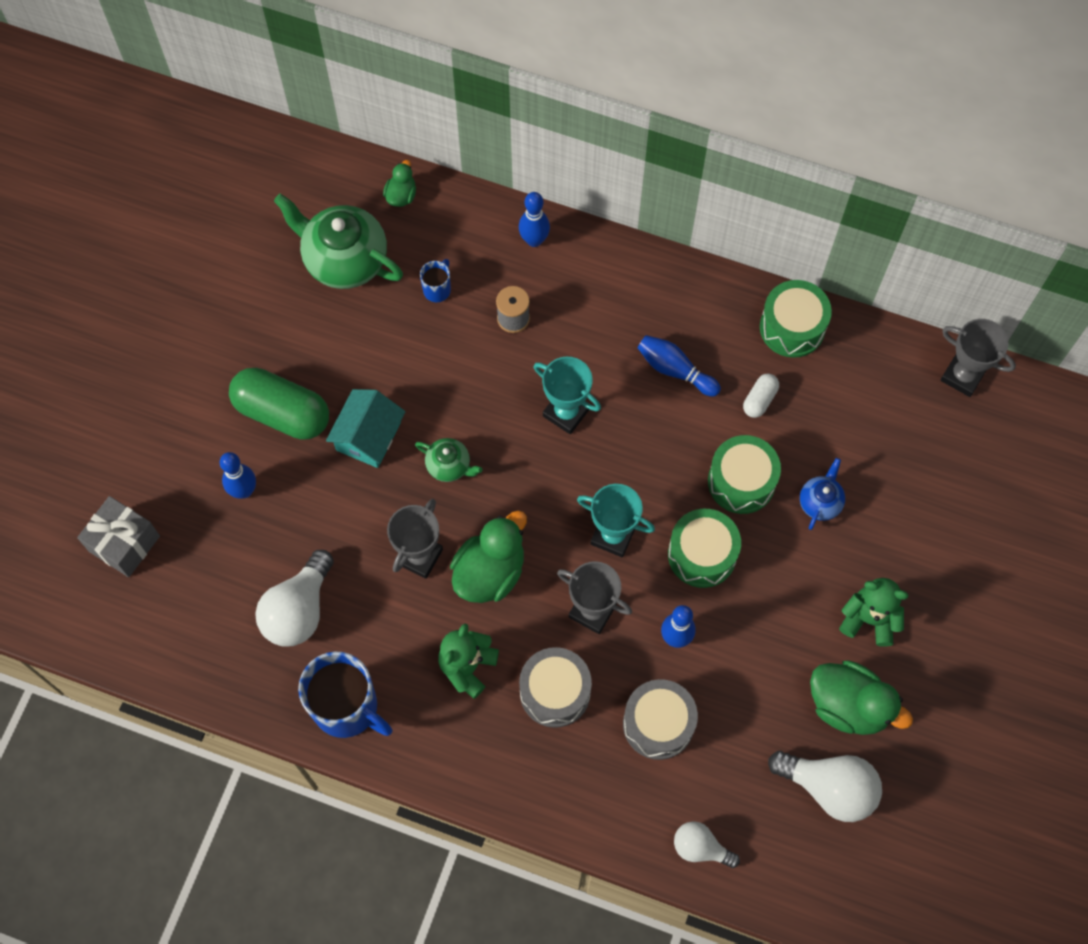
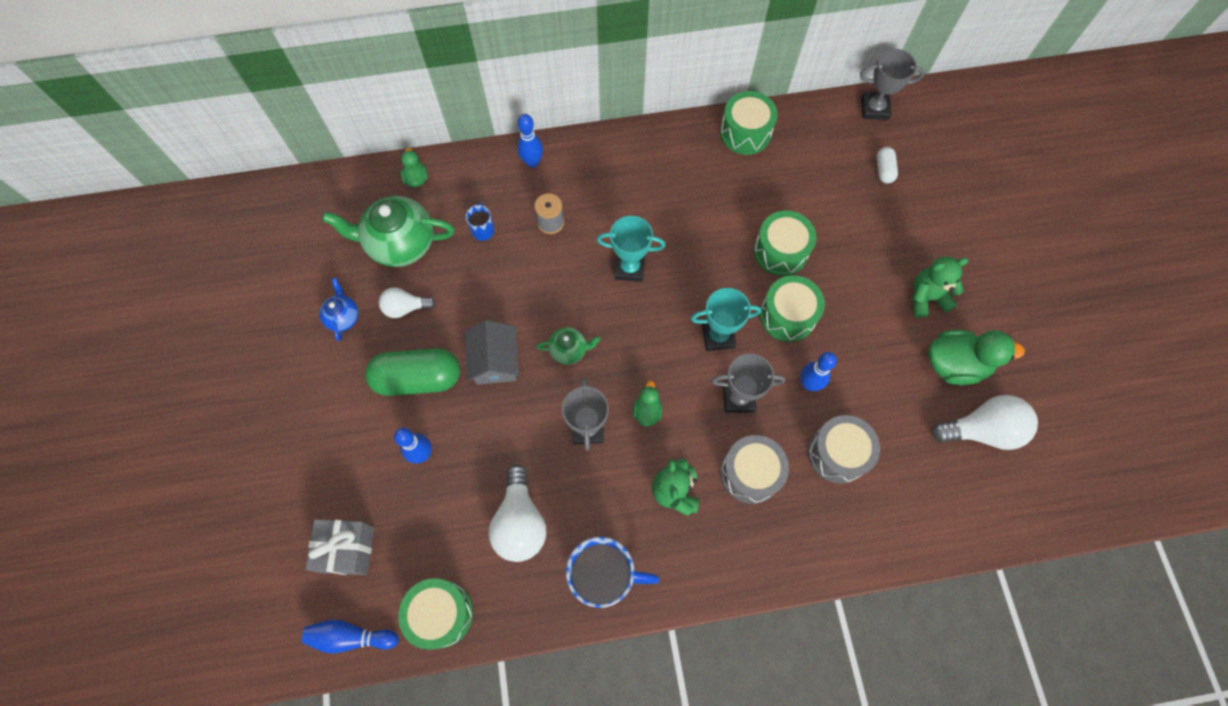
camera: 30 degrees left, 0 degrees up
turquoise house [326,389,406,468] -> grey house [465,320,519,385]
green duck [450,510,527,603] -> green duck [633,381,662,427], size x0.52
blue bowling pin [637,335,721,397] -> blue bowling pin moved to [302,620,399,653]
white light bulb [674,821,740,868] -> white light bulb moved to [379,288,436,318]
white capsule [743,374,779,418] -> white capsule moved to [877,147,898,184]
blue teapot [800,458,845,530] -> blue teapot moved to [319,278,359,341]
none -> green drum [398,578,473,650]

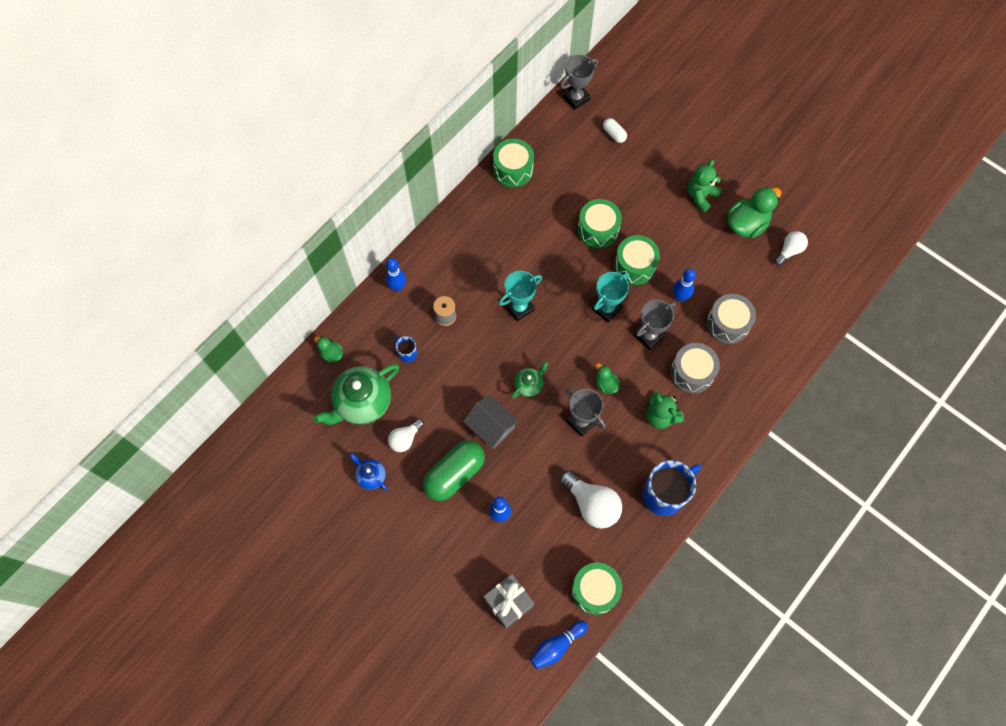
camera: 40 degrees left, 0 degrees up
white light bulb [932,395,1038,450] -> white light bulb [775,231,808,265], size x0.60

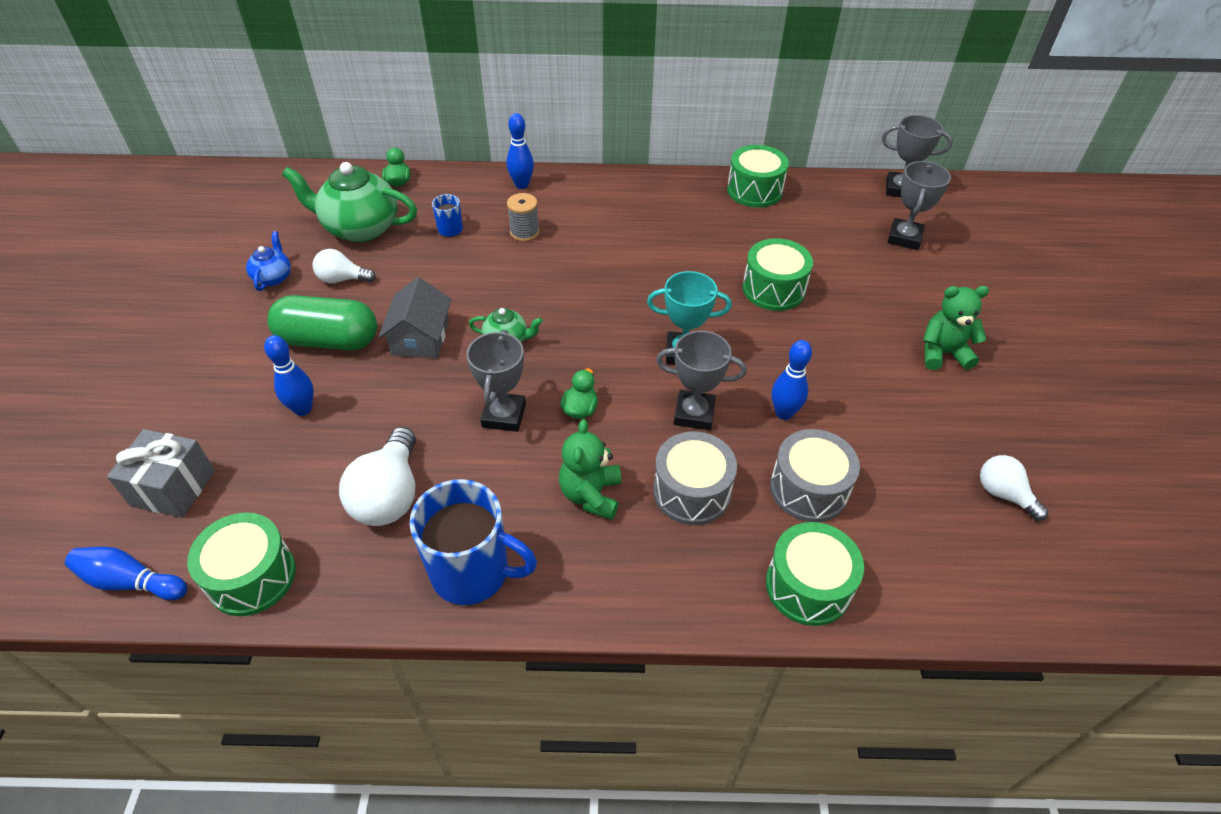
camera: 50 degrees right, 20 degrees down
turquoise trophy [499,271,542,321] -> none
white capsule [603,118,627,143] -> grey trophy [887,161,951,250]
green drum [614,235,660,285] -> green drum moved to [766,522,864,626]
green duck [727,187,781,238] -> none
white light bulb [775,231,808,265] -> white light bulb turned 135 degrees counterclockwise [980,455,1048,521]

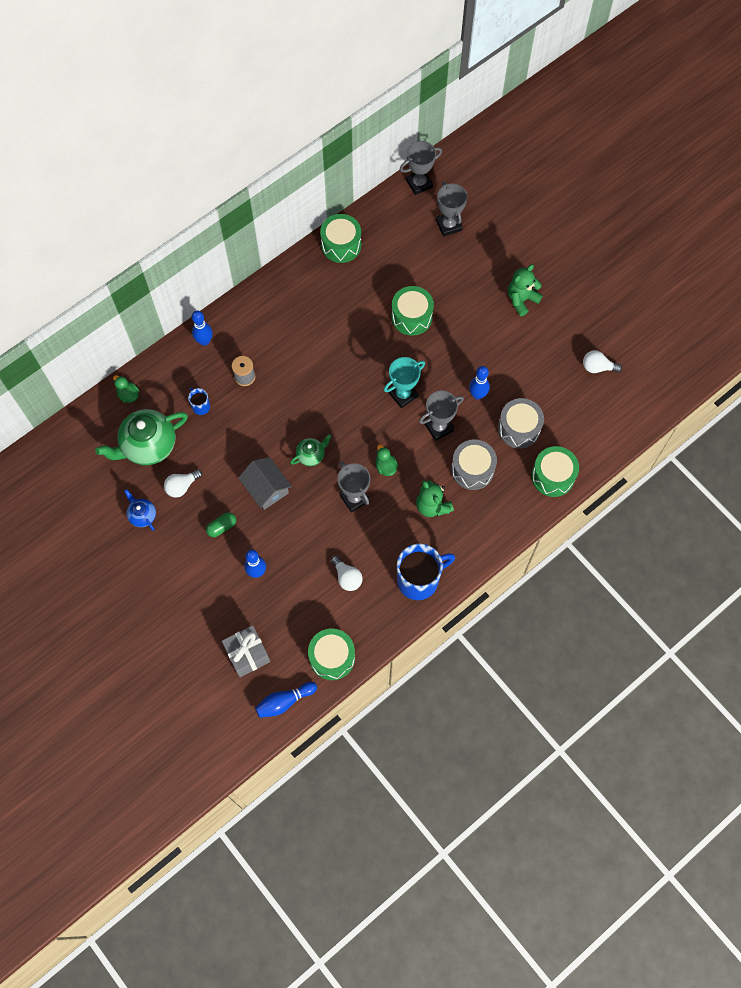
camera: 40 degrees left, 20 degrees up
green capsule [267,295,377,350] -> green capsule [206,512,236,537], size x0.47
white light bulb [339,427,416,526] -> white light bulb [331,556,362,591], size x0.60

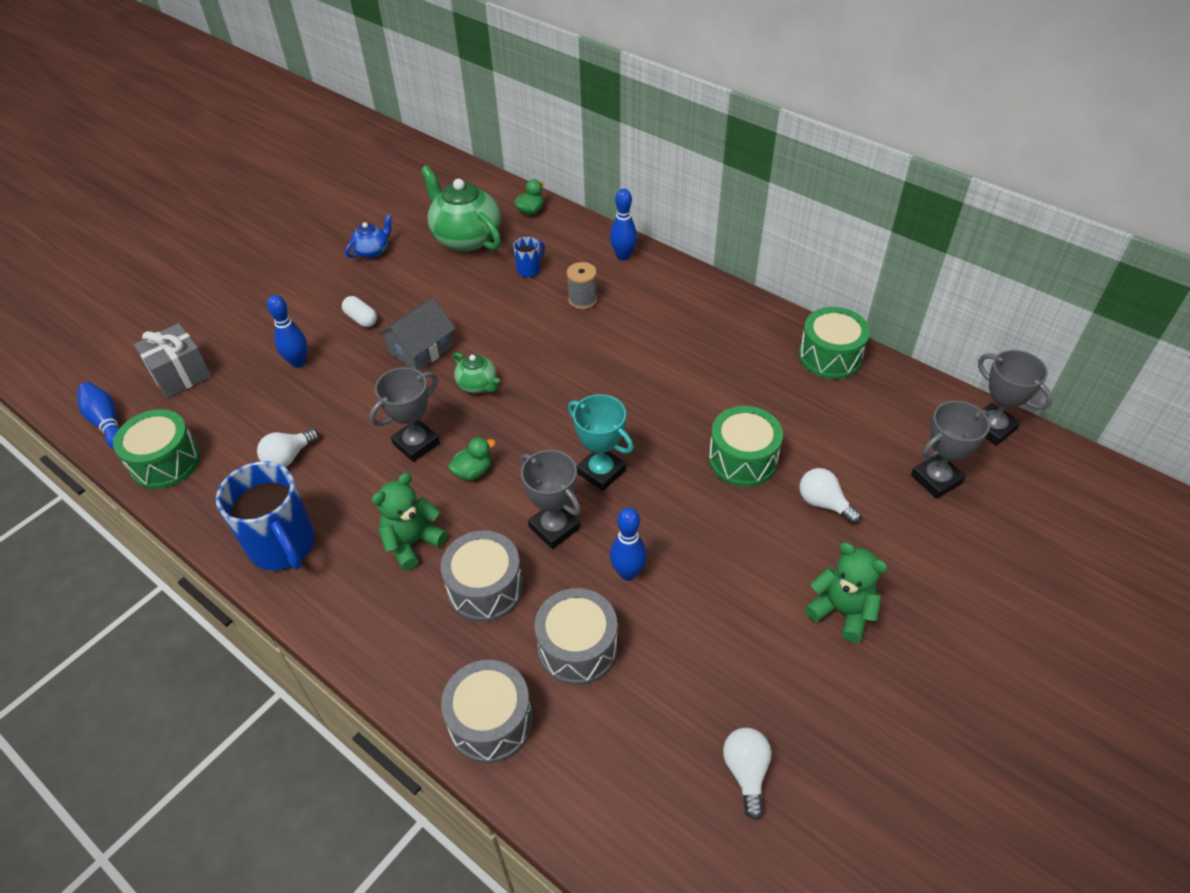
camera: 80 degrees right, 20 degrees down
white light bulb [164,469,202,498] -> white light bulb moved to [800,468,861,524]
green capsule [206,512,236,537] -> white capsule [342,296,377,327]
green drum [531,446,579,497] -> grey drum [441,660,533,764]

